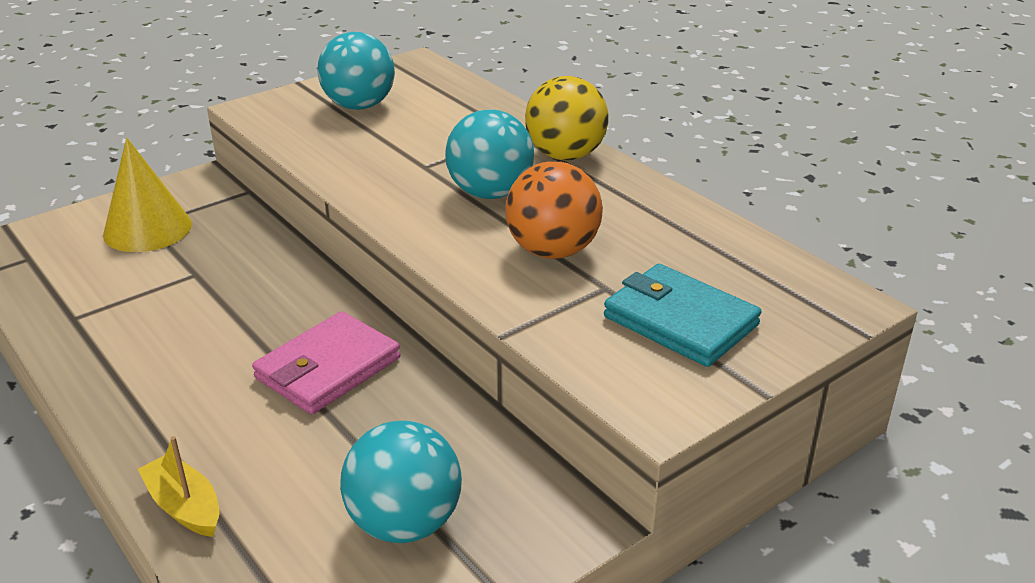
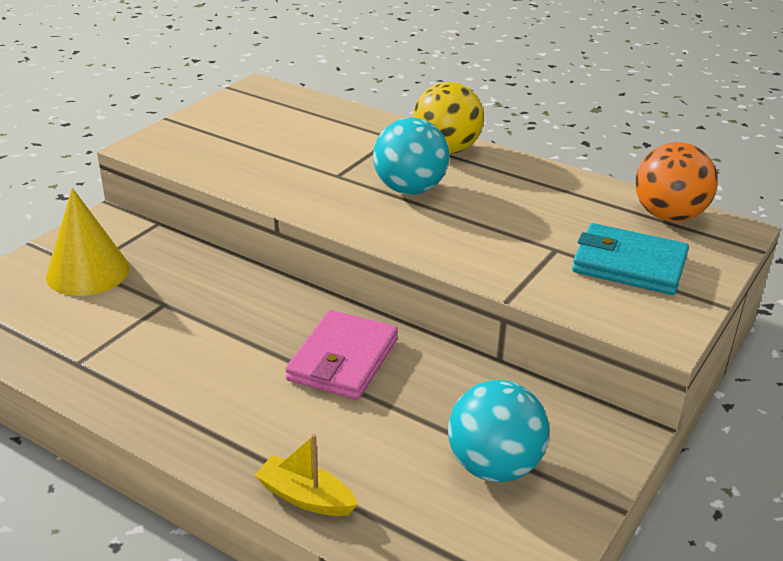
camera: 20 degrees left, 0 degrees up
turquoise ball [318,32,395,110] -> none
orange ball [505,161,603,259] -> orange ball moved to [635,142,718,222]

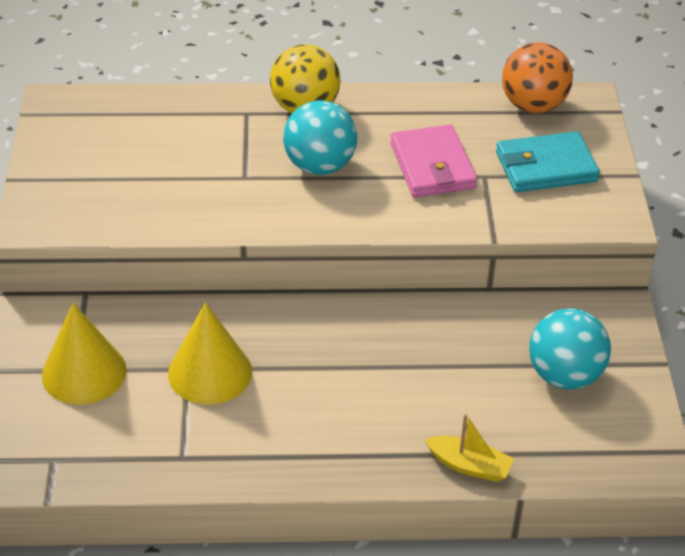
camera: 35 degrees left, 10 degrees up
yellow boat [254,434,358,516] -> yellow boat turned 150 degrees counterclockwise [424,413,514,482]
pink wallet [285,310,398,400] -> pink wallet moved to [390,125,477,197]
none -> yellow cone [168,303,252,405]

